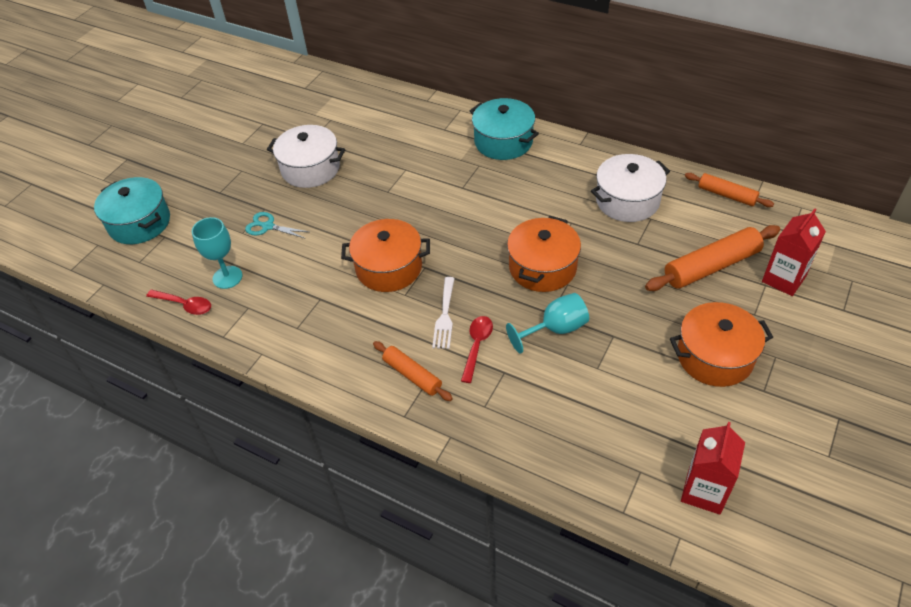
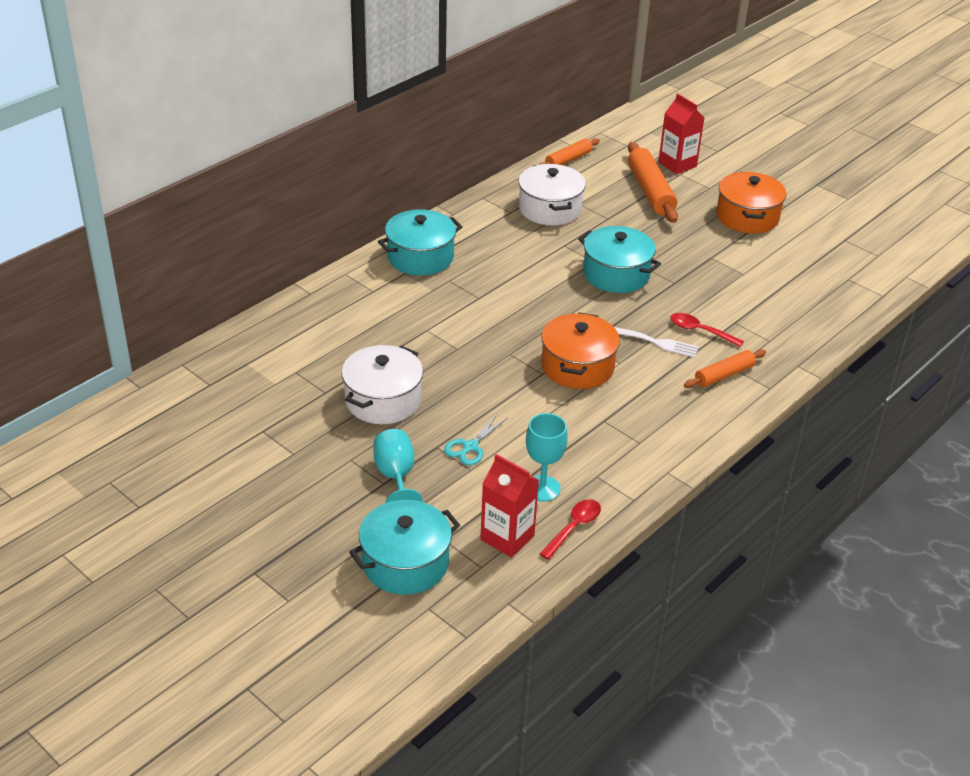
camera: 80 degrees left, 10 degrees down
turquoise goblet [506,293,589,354] -> turquoise goblet moved to [373,429,423,503]
orange pot [507,216,581,292] -> turquoise pot [578,226,661,293]
red carton [681,422,745,515] -> red carton moved to [480,454,539,558]

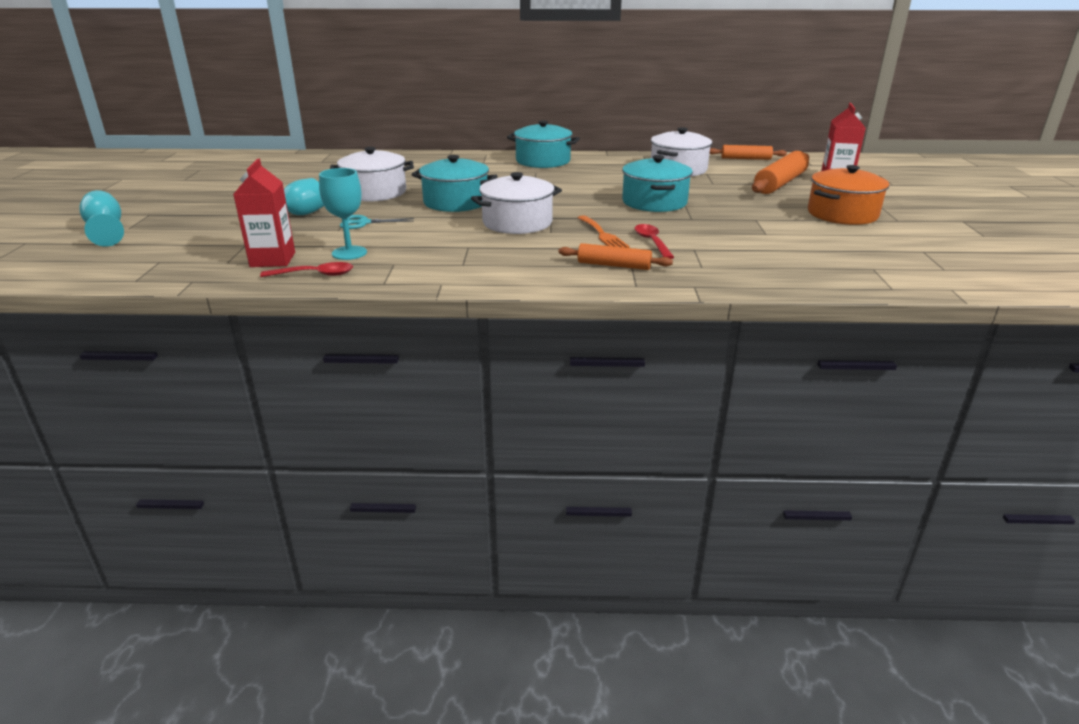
camera: 50 degrees right, 10 degrees down
turquoise pot [349,500,460,595] -> turquoise pot moved to [412,155,498,212]
orange pot [541,312,620,389] -> white pot [471,172,562,234]
white fork [614,327,699,358] -> orange fork [578,215,630,248]
none -> turquoise goblet [79,190,124,247]

